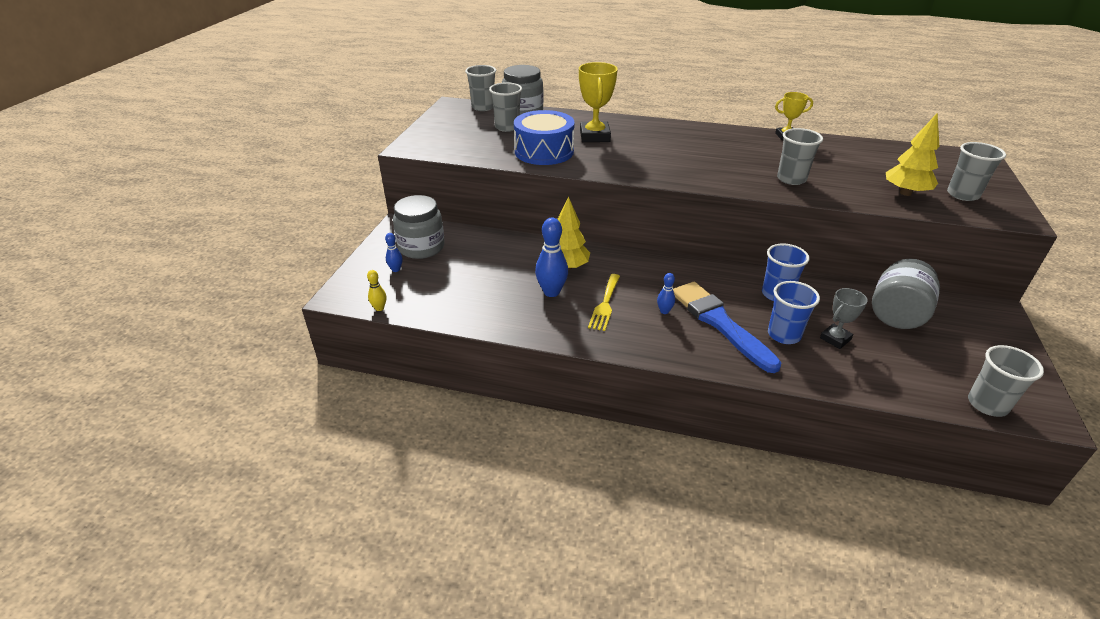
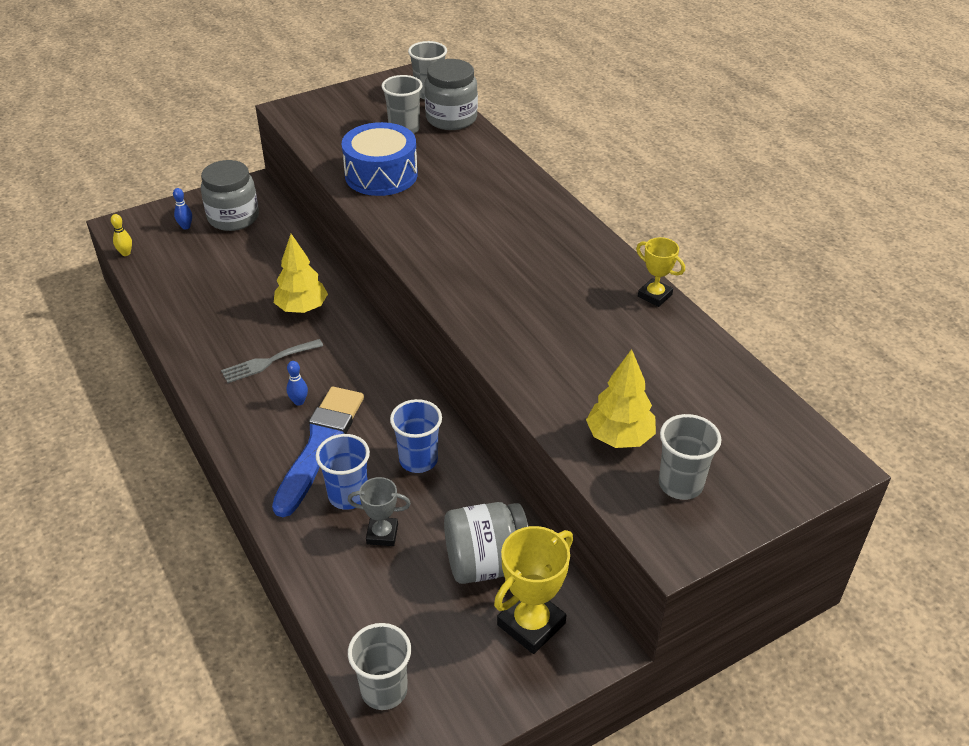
camera: 45 degrees right, 5 degrees up
blue bowling pin [535,218,568,297] -> none
yellow trophy [579,62,618,142] -> yellow trophy moved to [494,526,573,654]
yellow fork [588,274,620,331] -> grey fork [221,339,323,383]
grey cup [777,128,823,185] -> none

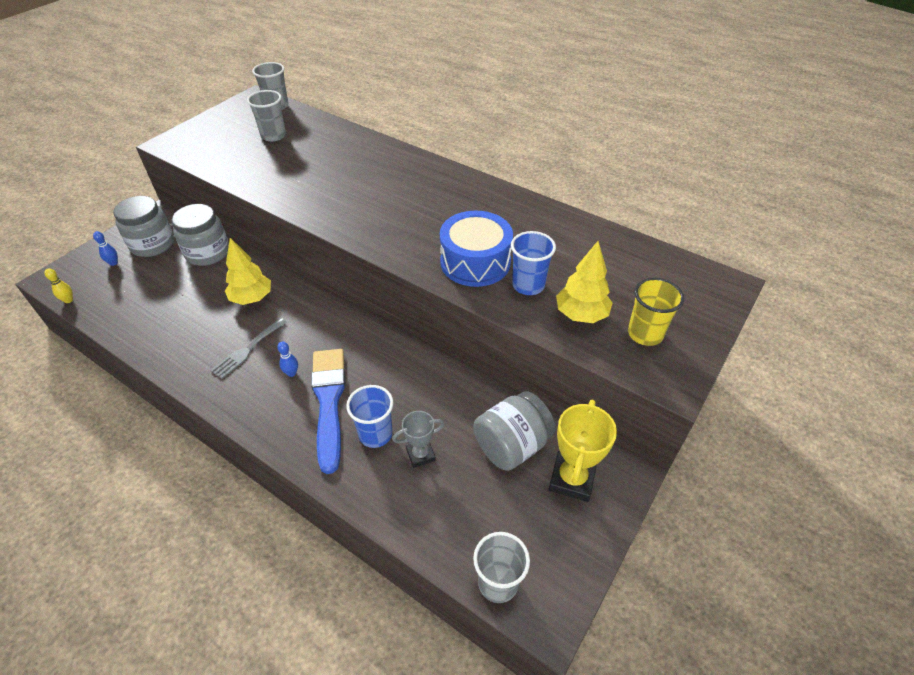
camera: 25 degrees left, 5 degrees up
blue drum [342,122,418,196] -> blue drum moved to [440,211,513,287]
blue cup [390,399,442,473] -> blue cup moved to [511,231,556,295]
grey jar [425,59,478,130] -> grey jar moved to [172,204,229,266]
yellow trophy [636,237,685,307] -> none
grey cup [659,414,721,500] -> yellow cup [628,278,684,346]

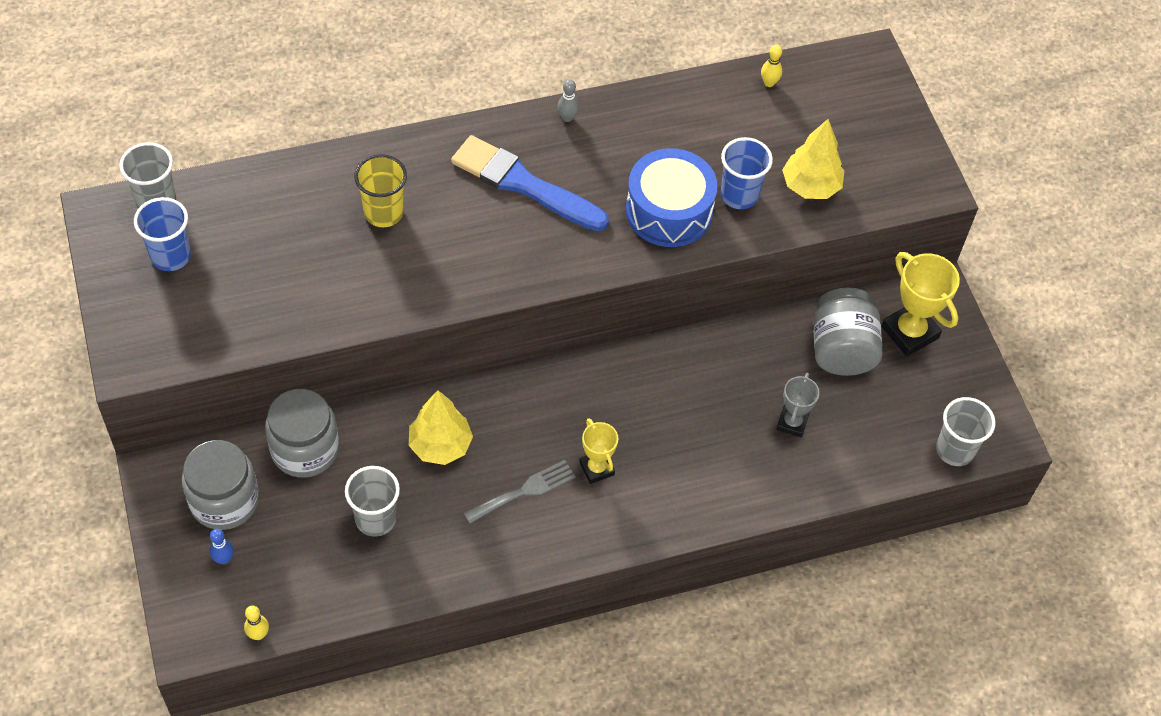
camera: 55 degrees left, 10 degrees up
grey fork [210,318,287,379] -> grey fork turned 105 degrees counterclockwise [464,460,576,524]
grey cup [247,90,286,142] -> grey cup moved to [345,466,400,537]
blue bowling pin [277,341,298,377] -> yellow trophy [579,418,618,484]
blue brush [311,349,346,474] -> blue brush moved to [451,135,609,231]
blue cup [346,385,393,448] -> blue cup moved to [134,197,191,271]
yellow cup [628,278,684,346] -> yellow cup moved to [354,154,407,227]
none -> grey bowling pin [557,79,579,122]
none -> yellow bowling pin [761,44,782,87]

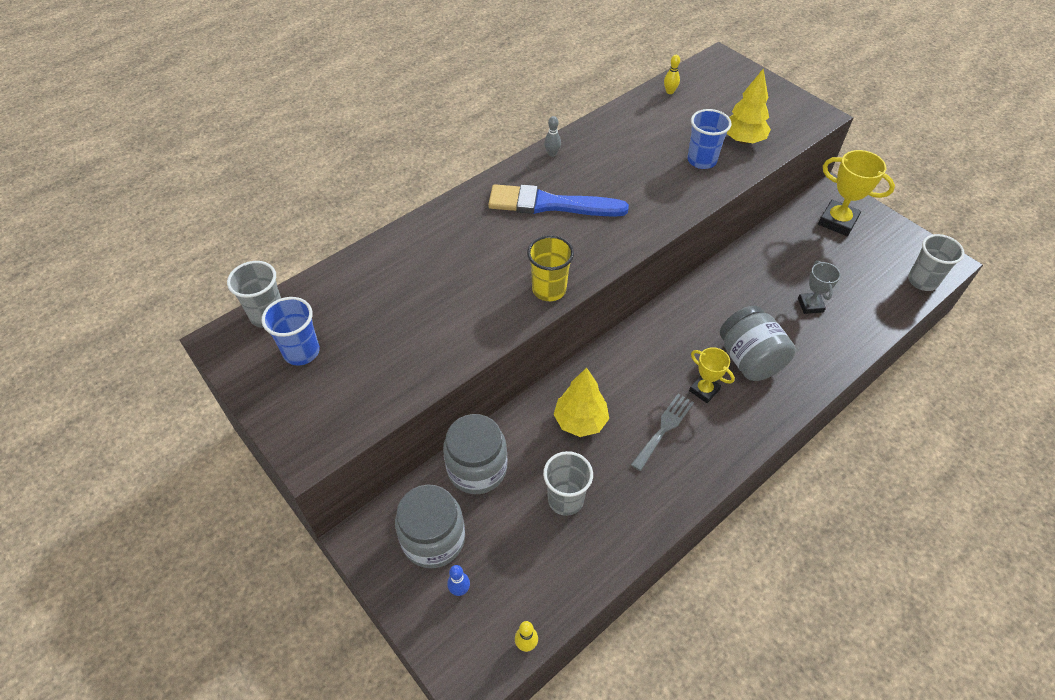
camera: 20 degrees left, 5 degrees down
yellow cup [354,154,407,227] -> yellow cup moved to [527,235,574,301]
blue drum [626,148,718,247] -> none
grey jar [813,288,883,376] -> grey jar moved to [720,306,796,381]

